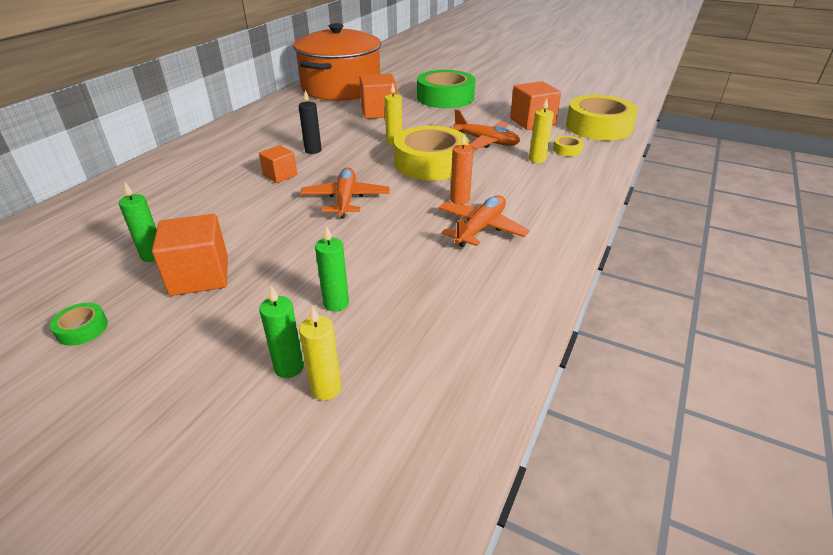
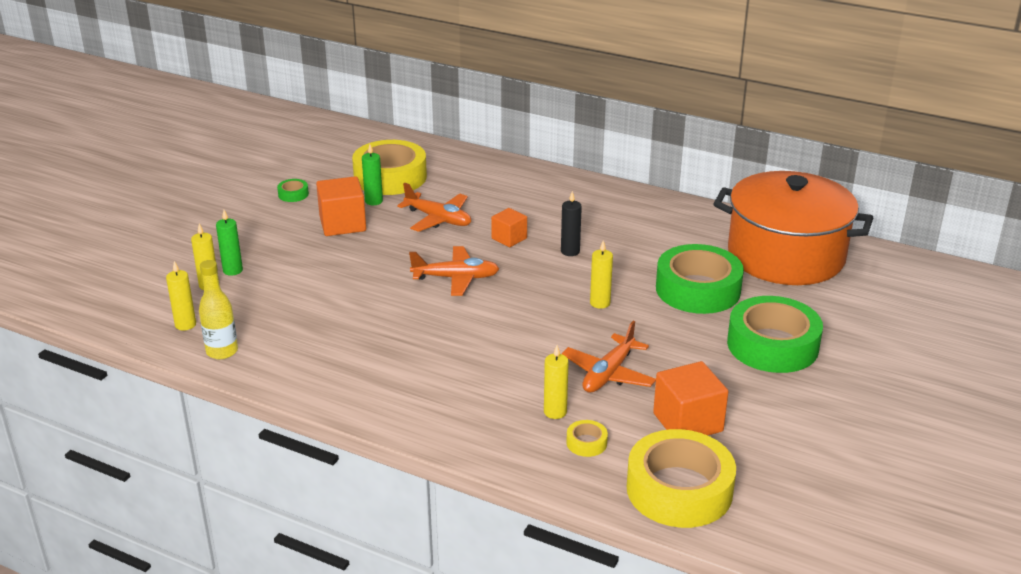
camera: 90 degrees right, 5 degrees down
green candle [315,225,349,312] -> none
orange cube [359,74,397,119] -> green tape [656,244,744,314]
yellow tape [394,126,469,181] -> yellow tape moved to [352,140,427,195]
orange plane [438,195,530,247] -> orange plane moved to [397,182,471,232]
orange candle [450,134,473,205] -> none
none -> yellow candle [166,261,196,331]
none -> yellow bottle [199,260,238,359]

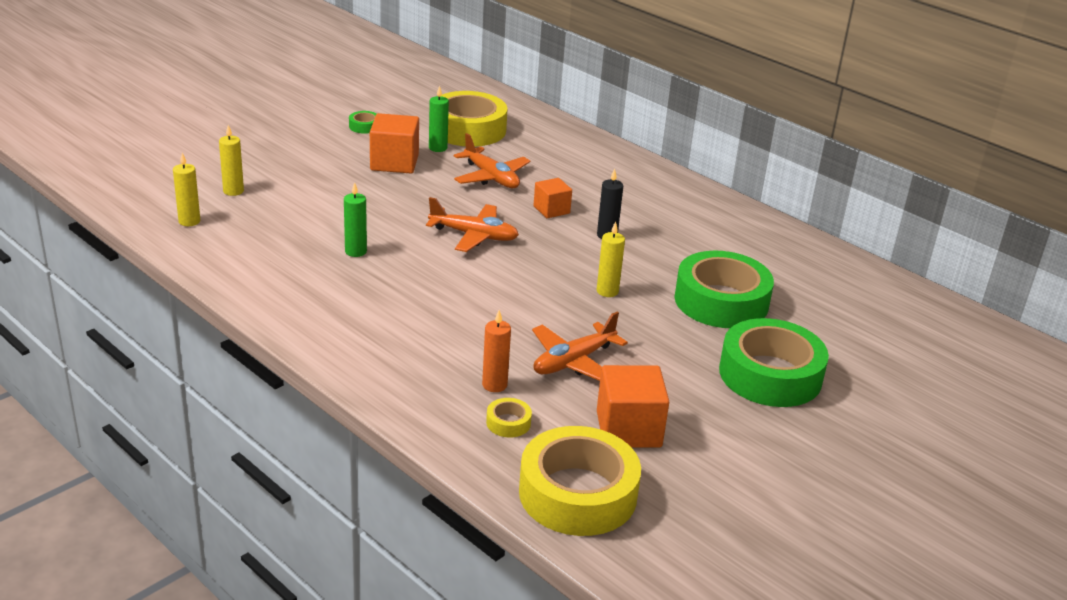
camera: 15 degrees right, 0 degrees up
yellow bottle [199,260,238,359] -> none
green candle [216,210,243,276] -> green candle moved to [344,182,367,257]
yellow candle [544,345,569,419] -> orange candle [482,310,511,392]
orange pot [713,171,873,285] -> none

